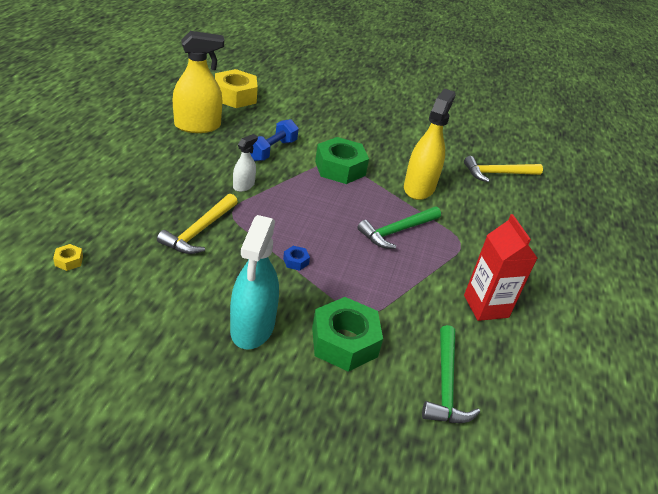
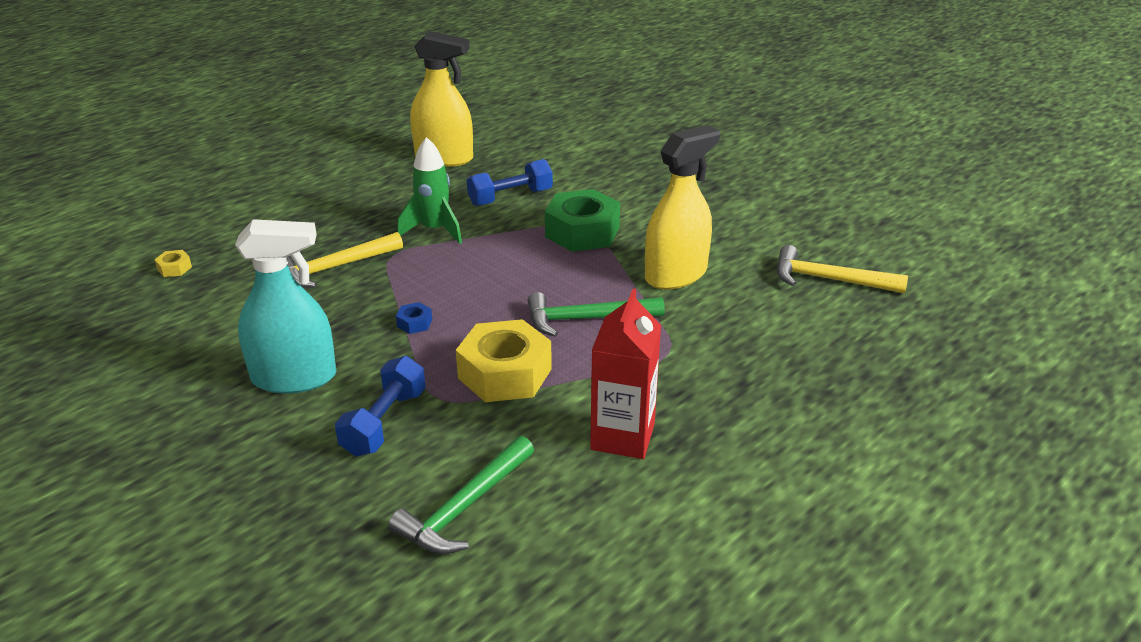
camera: 35 degrees right, 5 degrees down
yellow nut [215,69,258,108] -> yellow nut moved to [456,319,552,402]
turquoise spray bottle [230,215,279,350] -> turquoise spray bottle turned 135 degrees counterclockwise [235,219,337,394]
white spray bottle [233,134,258,192] -> green rocket [397,137,462,244]
green nut [312,297,383,372] -> blue dumbbell [335,356,426,457]

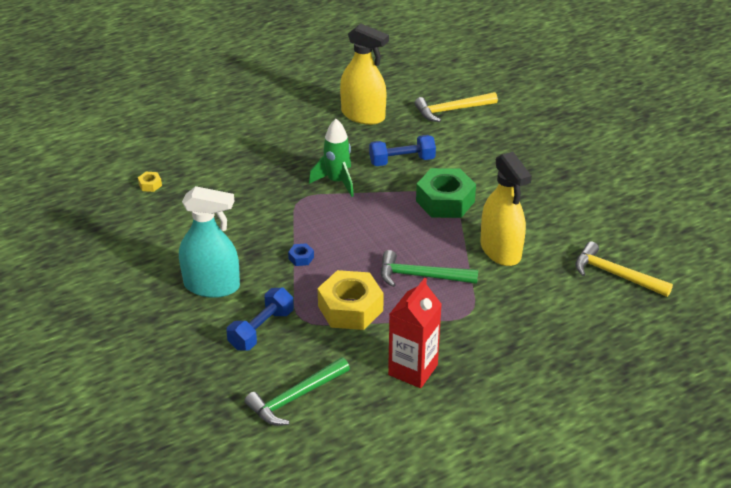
camera: 15 degrees right, 5 degrees up
yellow hammer [288,232,403,288] -> yellow hammer moved to [414,92,498,122]
yellow spray bottle [645,125,720,290] -> yellow spray bottle turned 90 degrees clockwise [480,152,532,266]

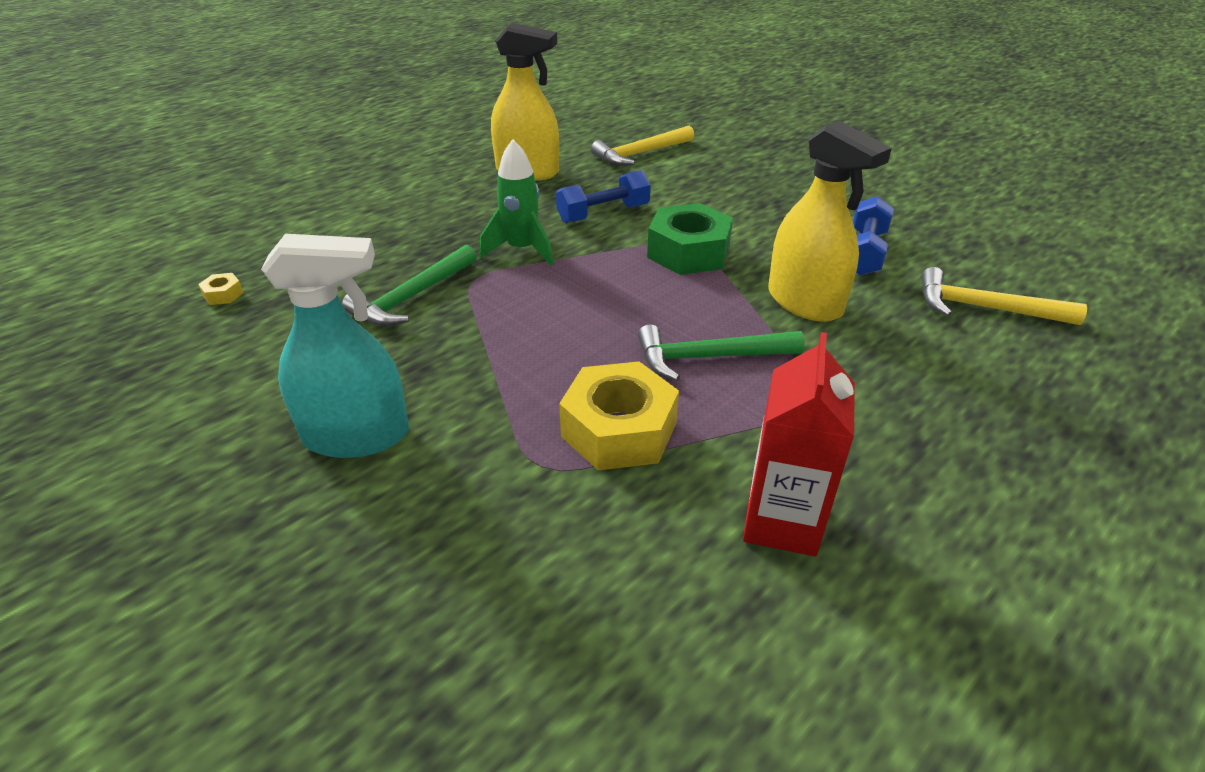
camera: 15 degrees left, 0 degrees up
blue dumbbell [226,288,294,350] -> blue dumbbell moved to [853,196,894,276]
green hammer [245,357,350,426] -> green hammer moved to [342,245,477,326]
blue nut [288,243,314,266] -> none

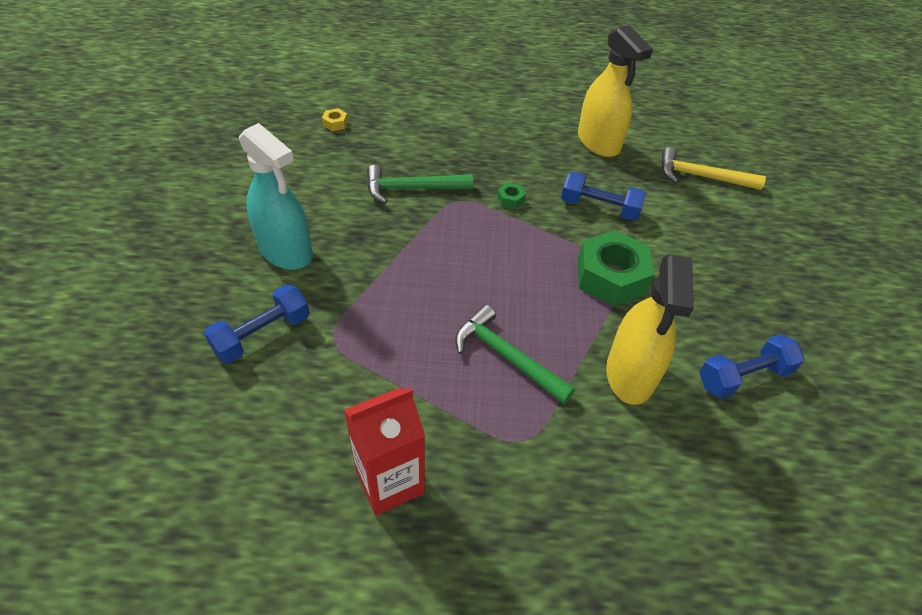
camera: 45 degrees right, 10 degrees up
green rocket [480,139,554,266] -> green nut [497,183,526,209]
yellow nut [559,361,679,470] -> none
yellow hammer [921,267,1087,325] -> none
none -> blue dumbbell [204,284,309,363]

